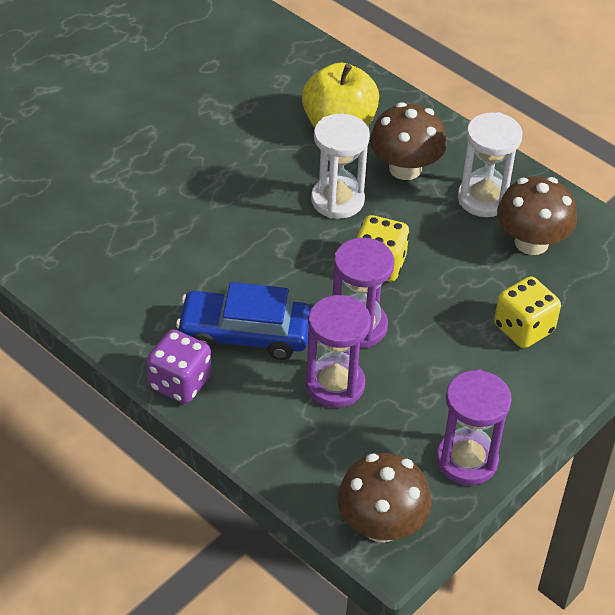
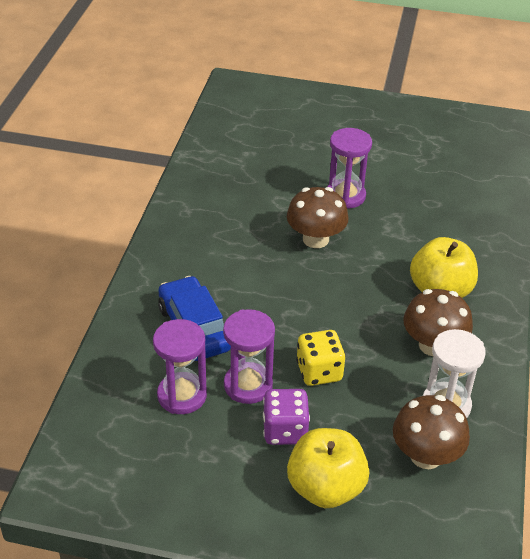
camera: 60 degrees right, 5 degrees down
purple dice [146,329,211,404] -> purple dice moved to [263,389,310,445]
white hourglass [311,114,370,219] -> none
brown mushroom [337,453,432,542] -> brown mushroom moved to [287,187,349,248]
purple hourglass [437,370,512,485] -> purple hourglass moved to [327,128,372,208]
yellow dice [494,276,561,348] -> yellow apple [287,428,369,508]

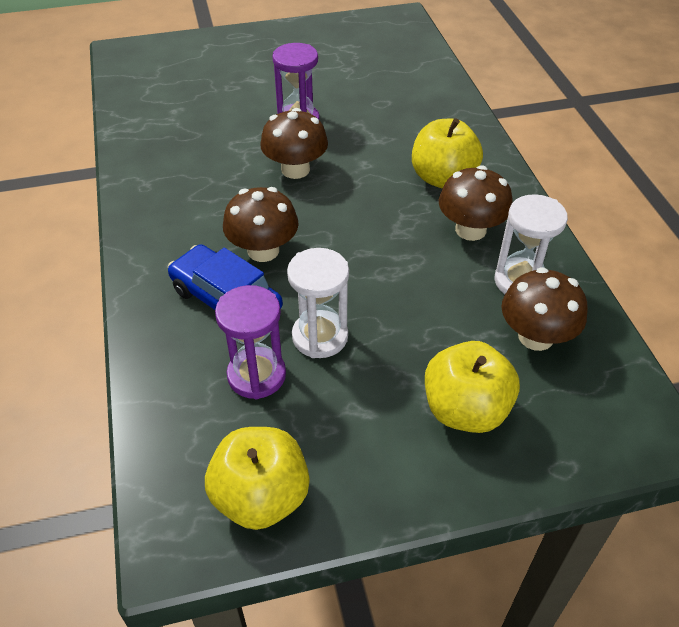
camera: 25 degrees left, 5 degrees up
purple hourglass [223,309,275,404] -> white hourglass [287,248,349,358]
purple dice [263,389,310,445] -> none
yellow dice [296,330,346,386] -> none
none -> yellow apple [205,427,310,530]
none -> brown mushroom [223,187,299,262]

